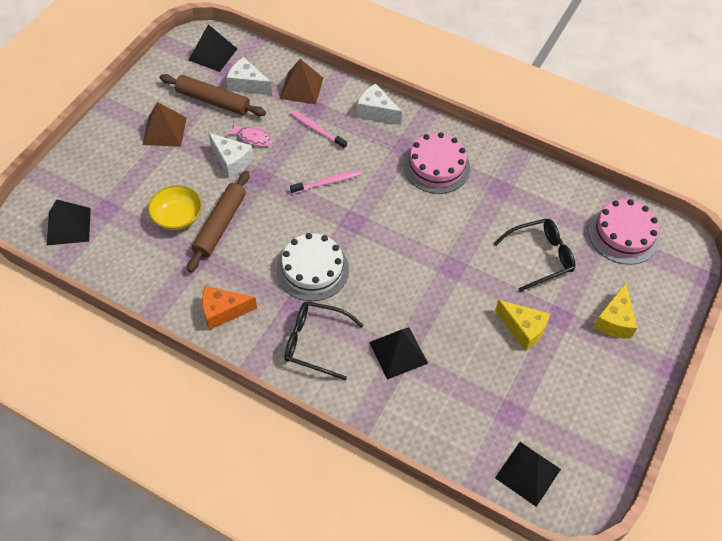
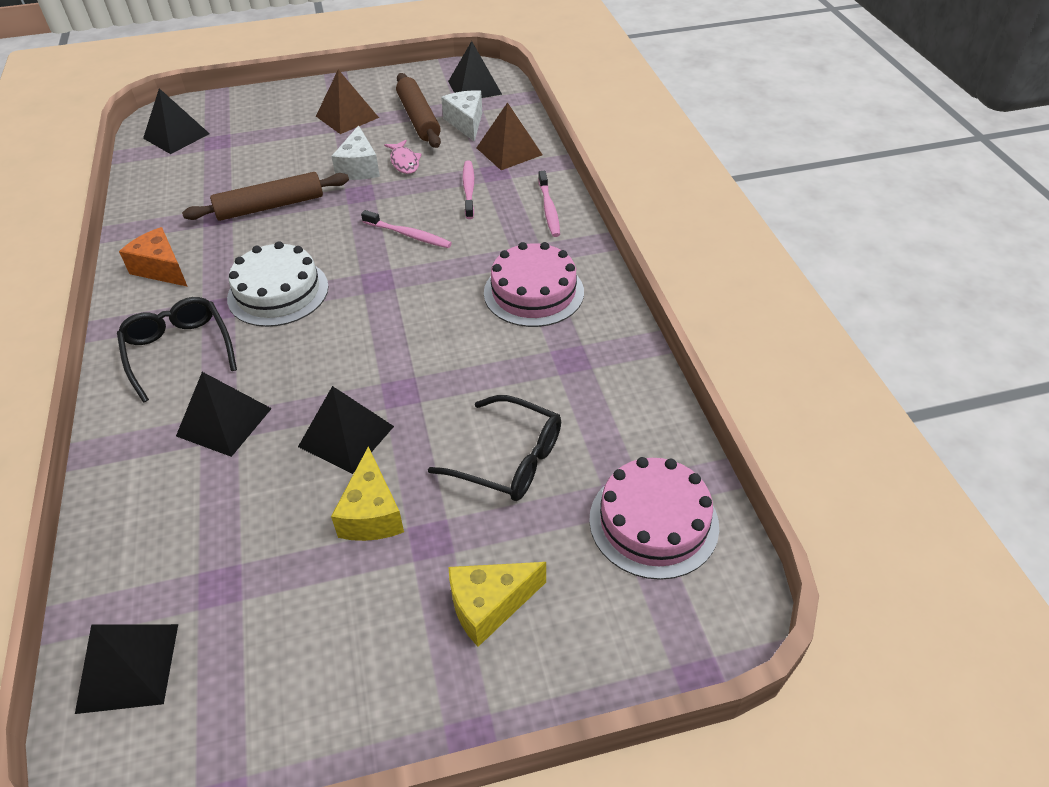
camera: 50 degrees right, 10 degrees down
yellow bowl [148,185,202,230] -> none
white cheese [357,83,402,125] -> pink toothbrush [538,171,560,237]
none -> black pyramid [298,386,394,474]

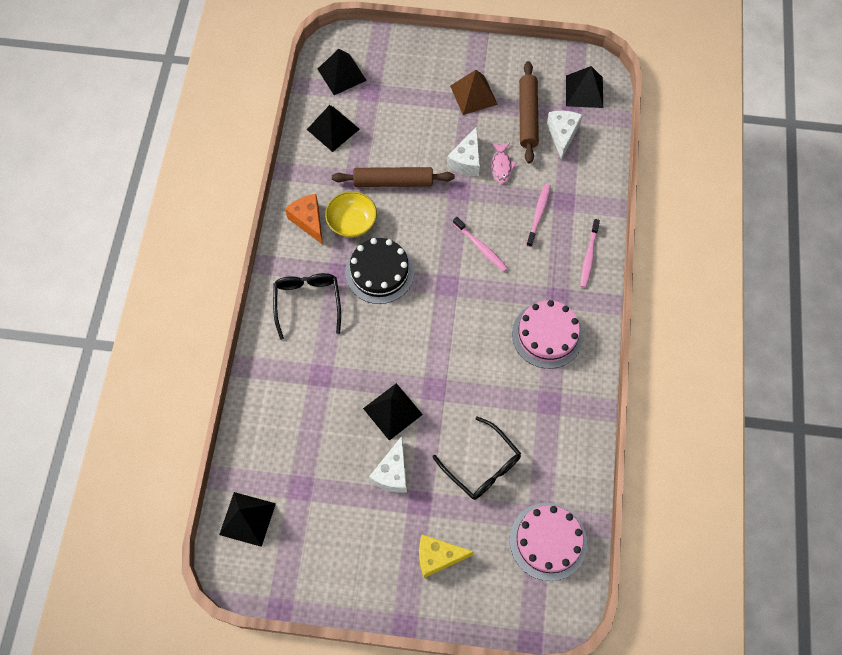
camera: 20 degrees right, 20 degrees up
black pyramid [176,372,272,457] -> black pyramid moved to [307,105,360,152]
white cake [227,241,329,327] -> black cake [345,238,414,304]
yellow cheese [331,446,404,541] -> white cheese [369,436,407,493]
brown pyramid [476,102,542,170] -> none
none -> yellow bowl [325,191,377,238]

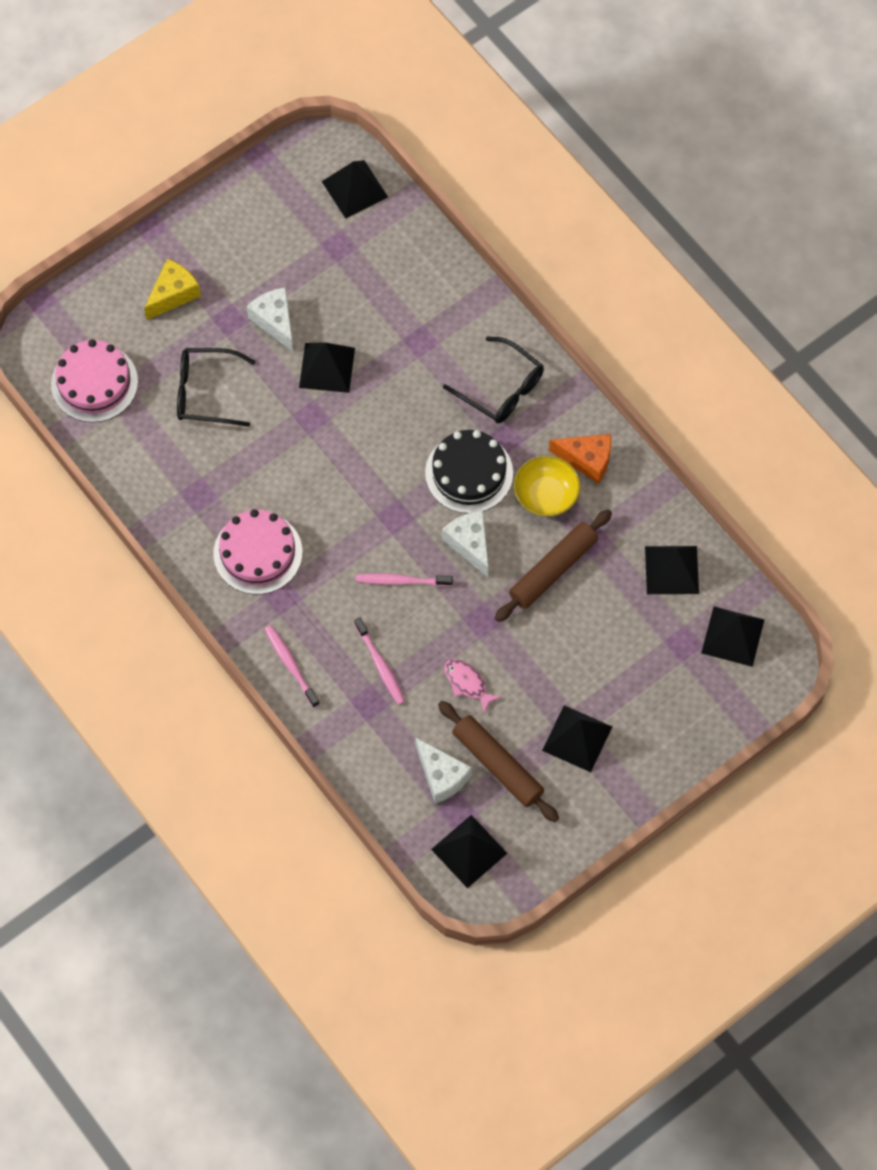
camera: 135 degrees right, 0 degrees up
white cheese [447,126,480,176] -> white cheese moved to [442,511,489,577]
brown pyramid [450,70,498,115] -> black pyramid [542,705,612,772]

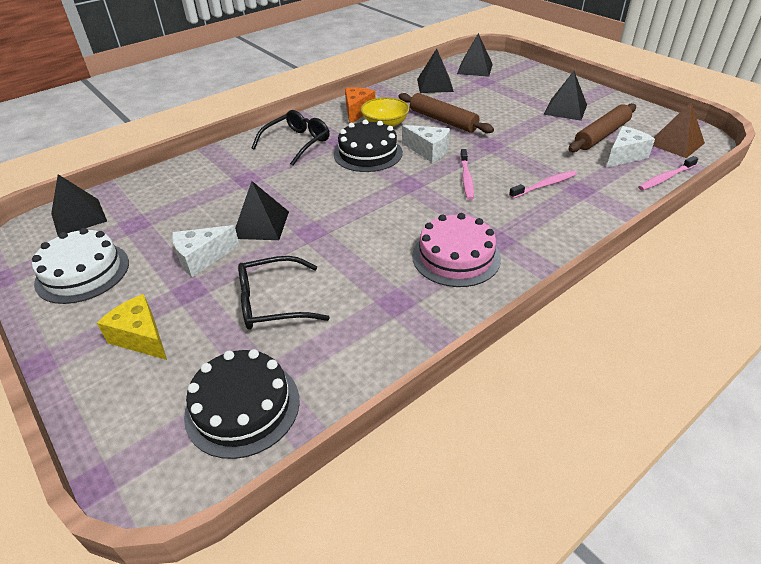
camera: 90 degrees left, 25 degrees down
pink cake [51,339,138,422] -> black cake [184,349,300,459]
black glasses [177,348,255,427] -> black glasses turned 75 degrees clockwise [238,256,330,330]
pink toothbrush [265,625,320,708] -> pink toothbrush moved to [638,156,698,191]
black pyramid [431,815,508,888] -> brown pyramid [653,102,705,158]
white cheese [442,511,489,577] -> white cheese turned 120 degrees counterclockwise [402,125,450,163]
pink fish [444,659,502,713] -> none
none -> white cake [32,228,129,304]

